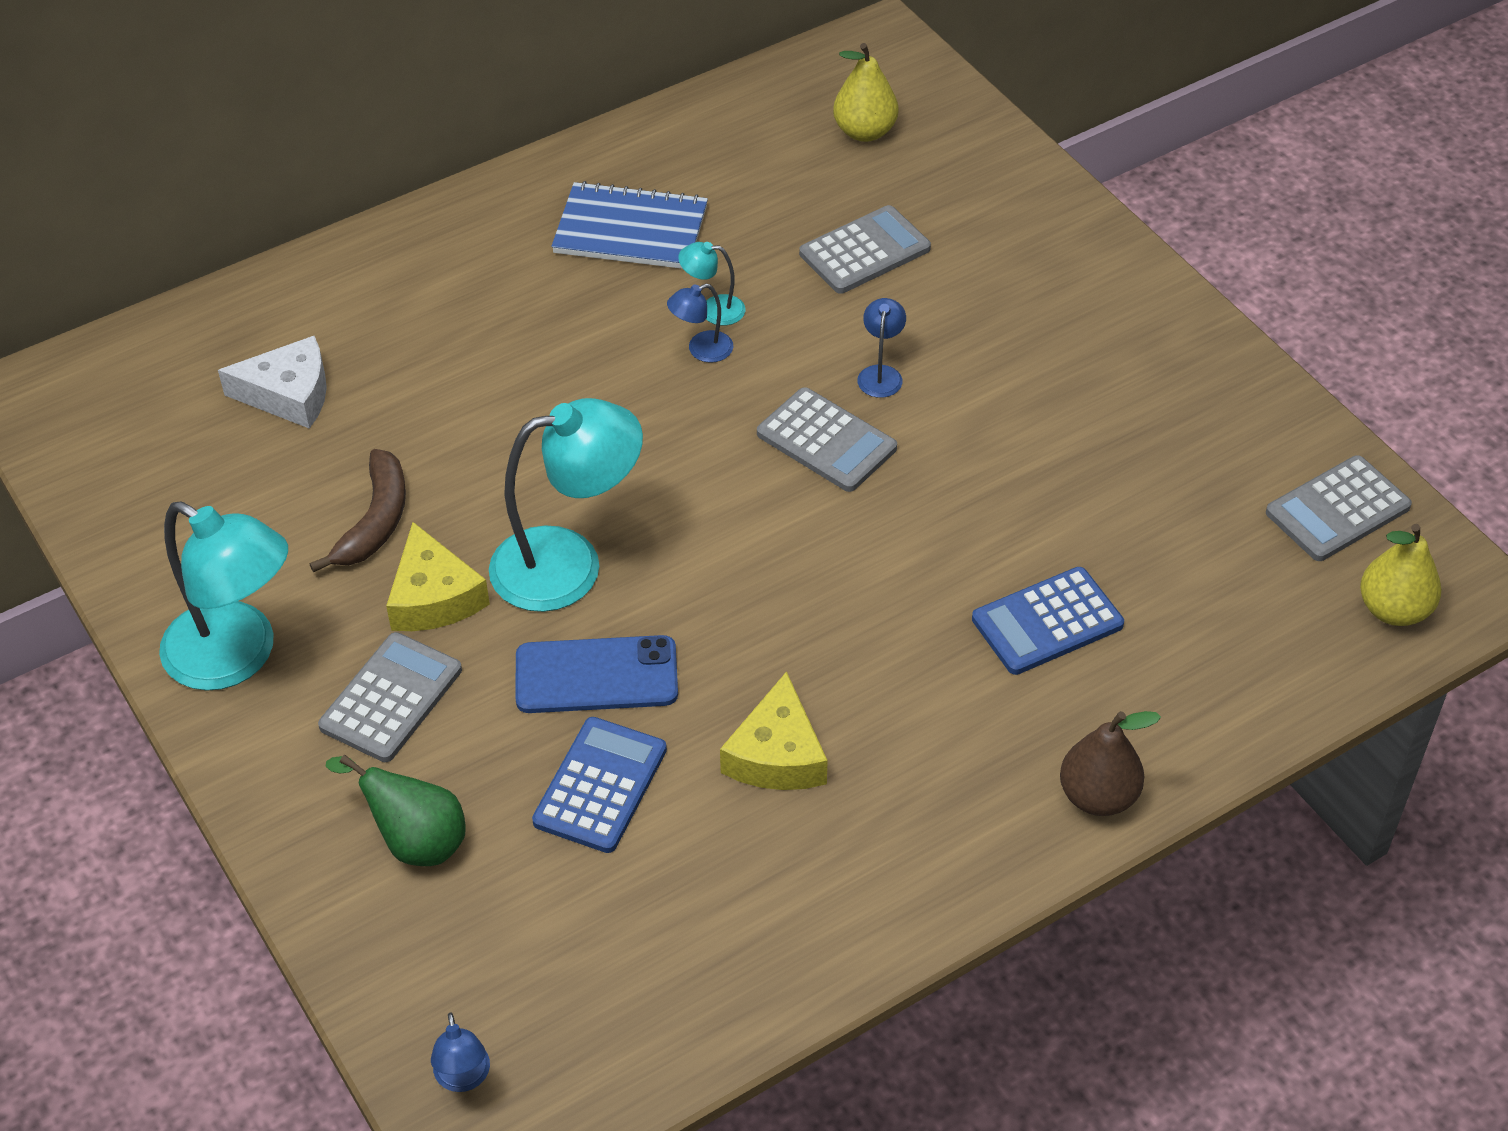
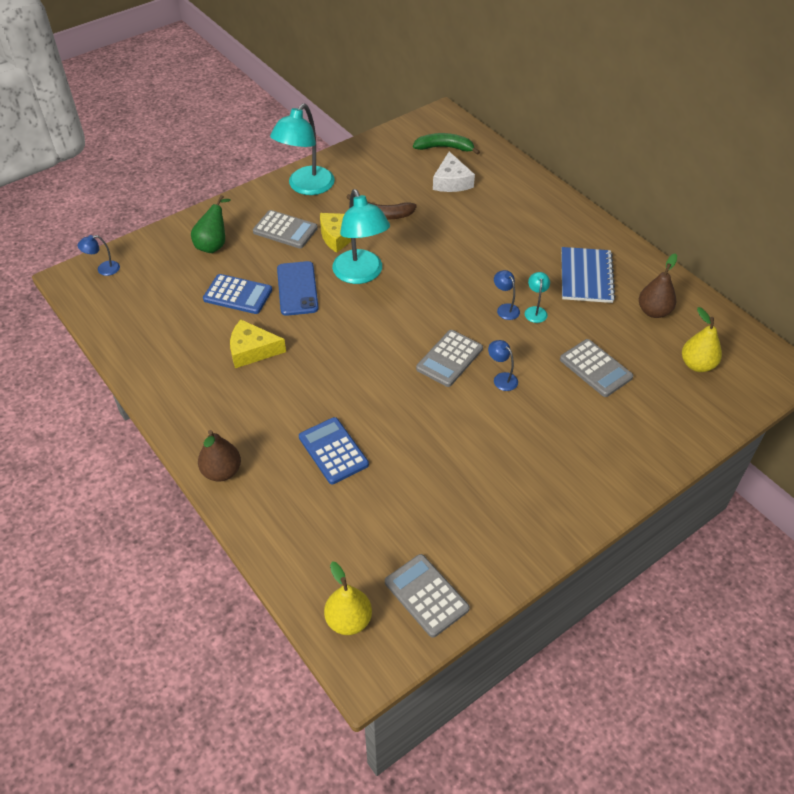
camera: 85 degrees right, 0 degrees up
blue lamp [857,298,906,398] -> blue lamp turned 135 degrees counterclockwise [488,340,518,391]
none -> green banana [413,133,480,155]
none -> brown pear [639,253,677,318]

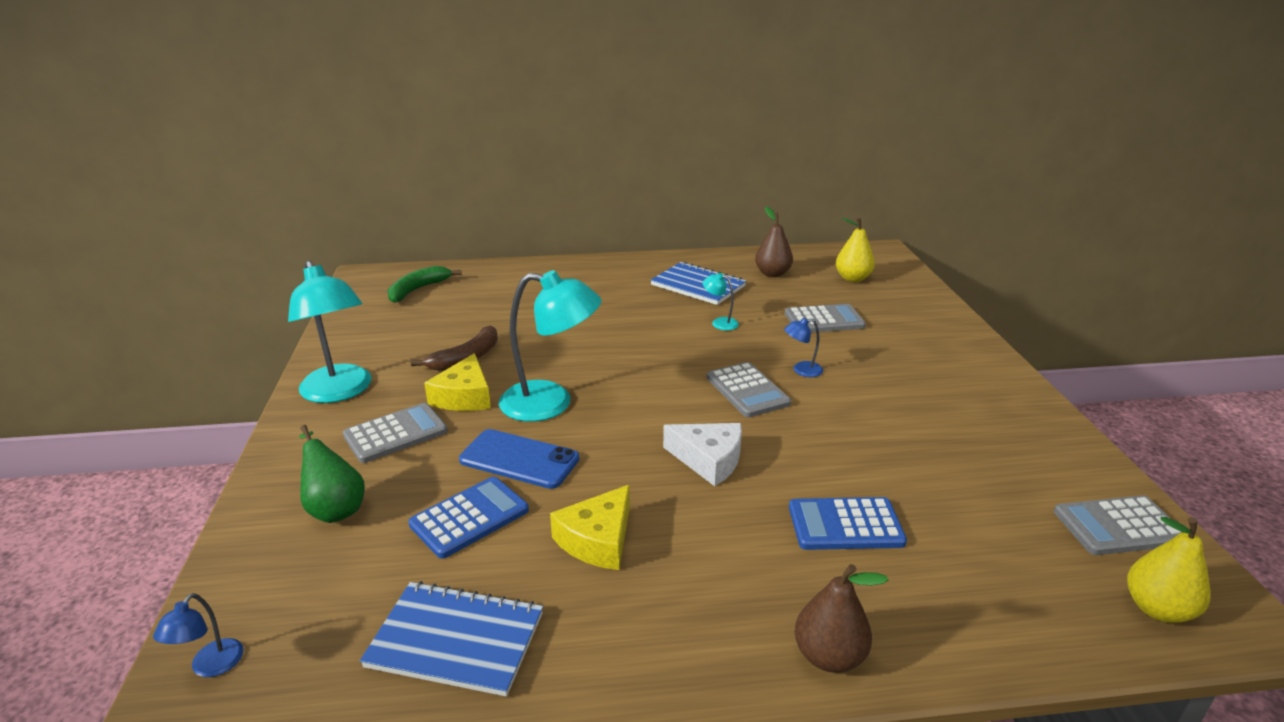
camera: 60 degrees left, 20 degrees down
white cheese [433,152,475,192] -> white cheese moved to [663,423,742,486]
blue lamp [494,270,520,320] -> none
none -> blue notebook [360,581,543,697]

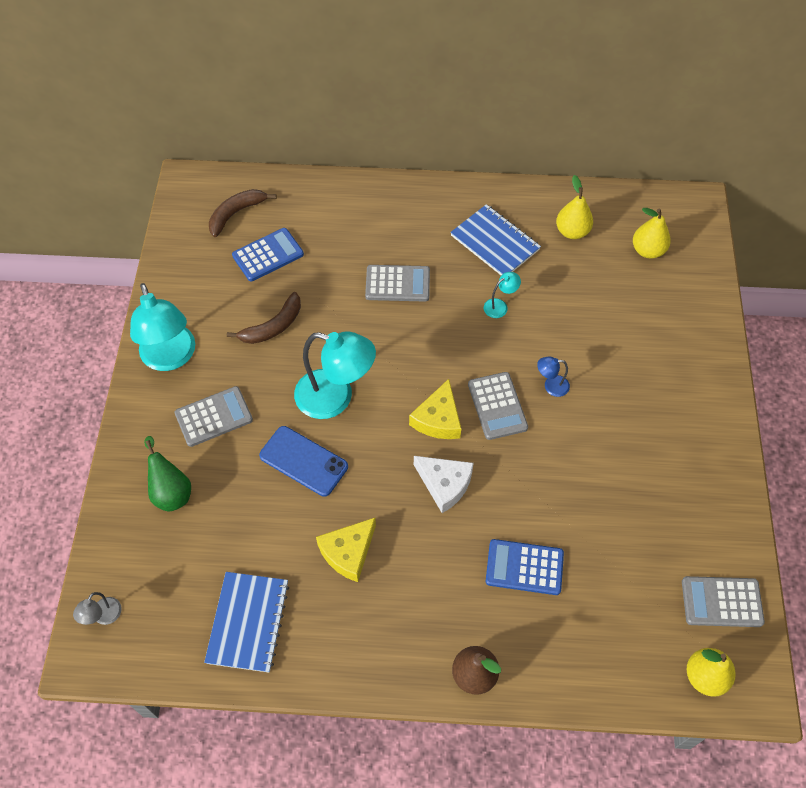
camera: 10 degrees right, 30 degrees up
blue lamp [153,593,244,677] -> grey lamp [73,592,122,625]
blue notebook [360,581,543,697] -> blue notebook turned 75 degrees clockwise [204,572,289,673]
green banana [388,266,462,303] -> brown banana [209,189,276,237]
blue calculator [408,477,529,559] -> blue calculator moved to [232,228,304,281]
yellow cheese [424,353,491,411] -> yellow cheese moved to [409,379,461,439]
turquoise lamp [703,273,739,330] -> turquoise lamp turned 105 degrees clockwise [484,272,521,318]
brown pear [755,207,793,277] -> yellow pear [556,175,593,239]
grey calculator [785,304,866,333] -> grey calculator moved to [365,265,430,302]

